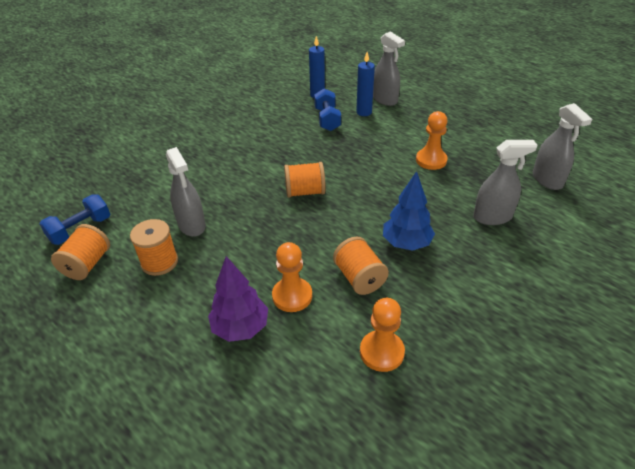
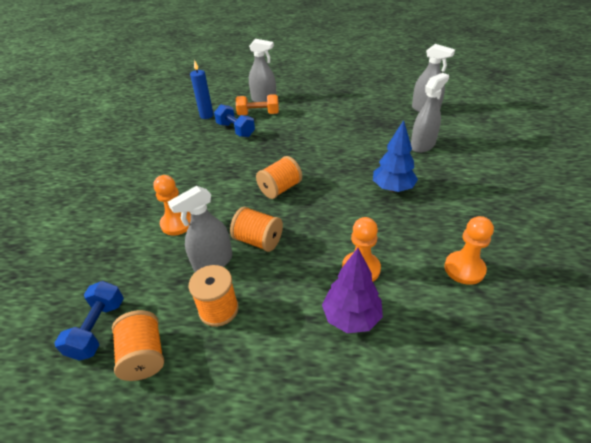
camera: 35 degrees left, 0 degrees up
grey spray bottle [166,147,206,237] -> grey spray bottle turned 120 degrees clockwise [168,186,232,272]
orange spool [333,236,389,295] -> orange spool moved to [230,207,283,252]
blue candle [356,52,375,116] -> orange dumbbell [236,94,279,115]
orange pawn [416,111,448,170] -> orange pawn moved to [153,175,191,235]

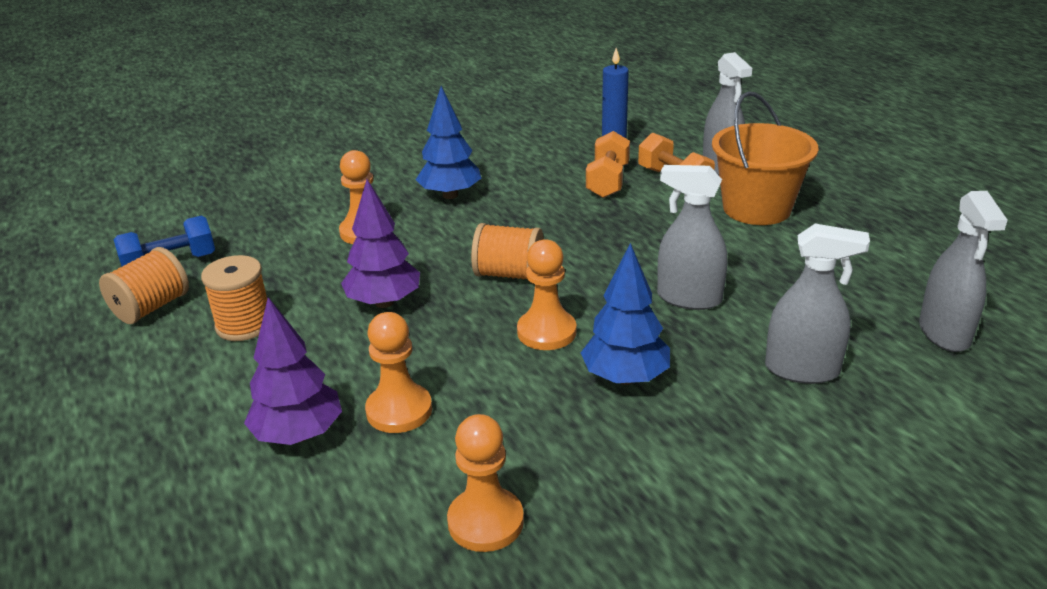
camera: 55 degrees right, 10 degrees down
grey spray bottle [168,186,232,272] -> grey spray bottle moved to [657,165,727,310]
blue dumbbell [214,104,255,137] -> orange dumbbell [586,131,630,198]
orange spool [230,207,283,252] -> purple tree [341,179,420,308]
none -> blue tree [416,86,481,199]
none -> orange pawn [517,239,577,350]
none -> orange bucket [712,91,818,225]

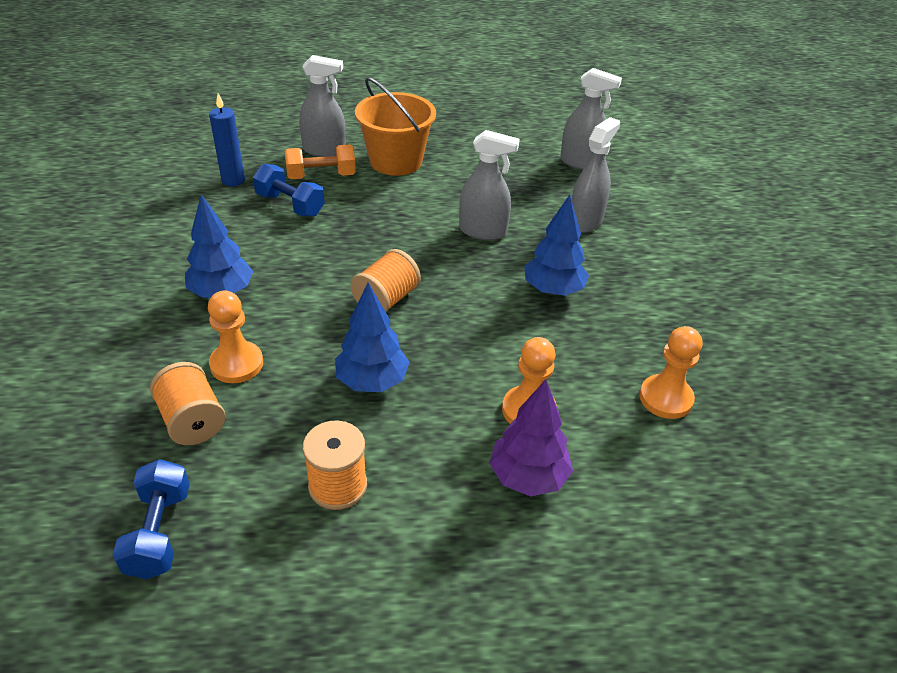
camera: 70 degrees left, 10 degrees up
orange spool [99,247,189,324] -> orange spool moved to [150,362,226,445]
purple tree [341,179,420,308] -> blue tree [335,282,410,392]
orange pawn [517,239,577,350] -> none
orange dumbbell [586,131,630,198] -> blue dumbbell [253,164,325,217]
grey spray bottle [657,165,727,310] -> grey spray bottle turned 120 degrees counterclockwise [459,130,520,240]

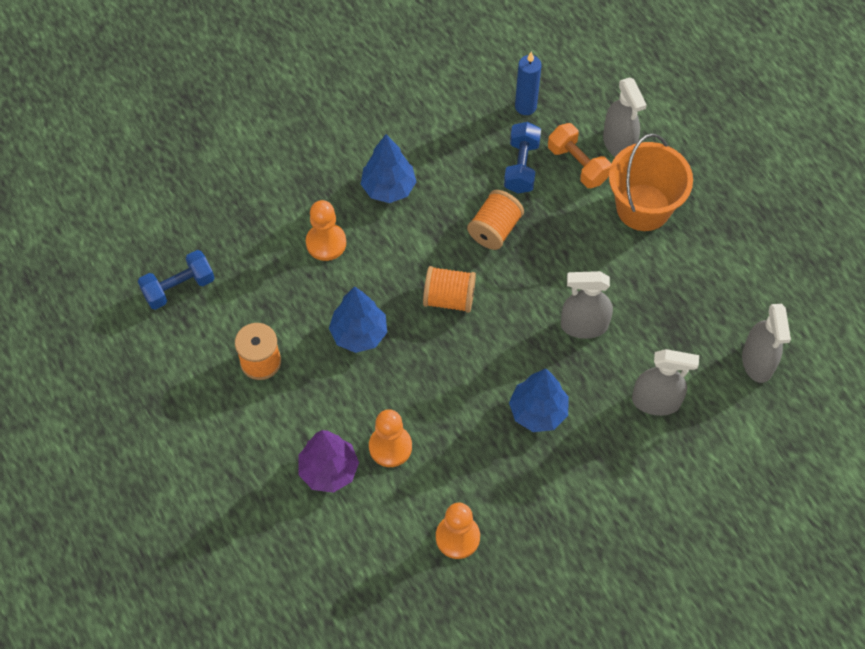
camera: 65 degrees right, 20 degrees up
orange spool [150,362,226,445] -> orange spool moved to [467,190,524,250]
grey spray bottle [459,130,520,240] -> grey spray bottle turned 105 degrees clockwise [561,271,613,339]

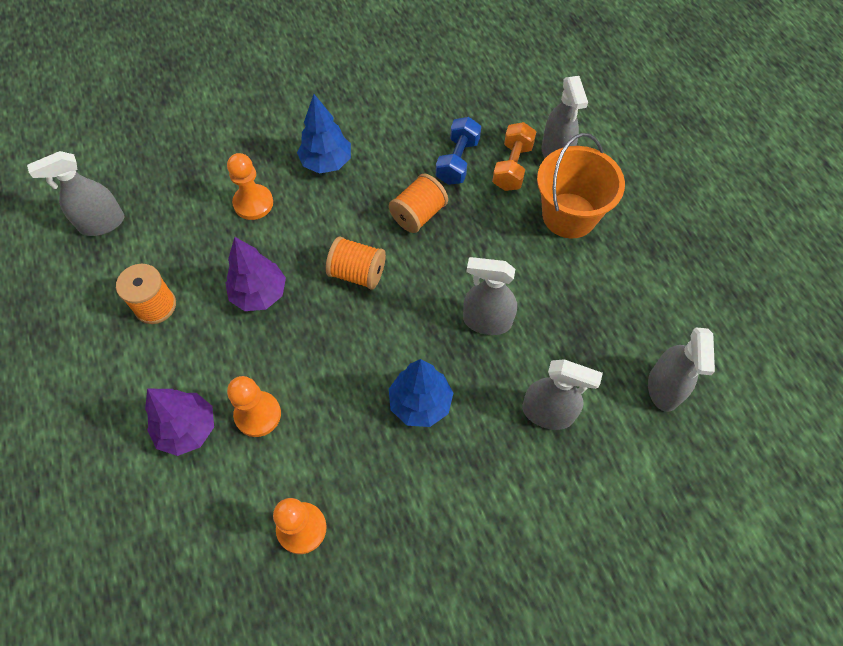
camera: 10 degrees right, 0 degrees up
blue dumbbell [138,250,214,310] -> grey spray bottle [27,151,124,236]
blue tree [329,286,387,353] -> purple tree [226,237,286,311]
blue candle [515,52,542,115] -> none
orange dumbbell [548,123,612,188] -> orange dumbbell turned 45 degrees clockwise [492,122,536,191]

